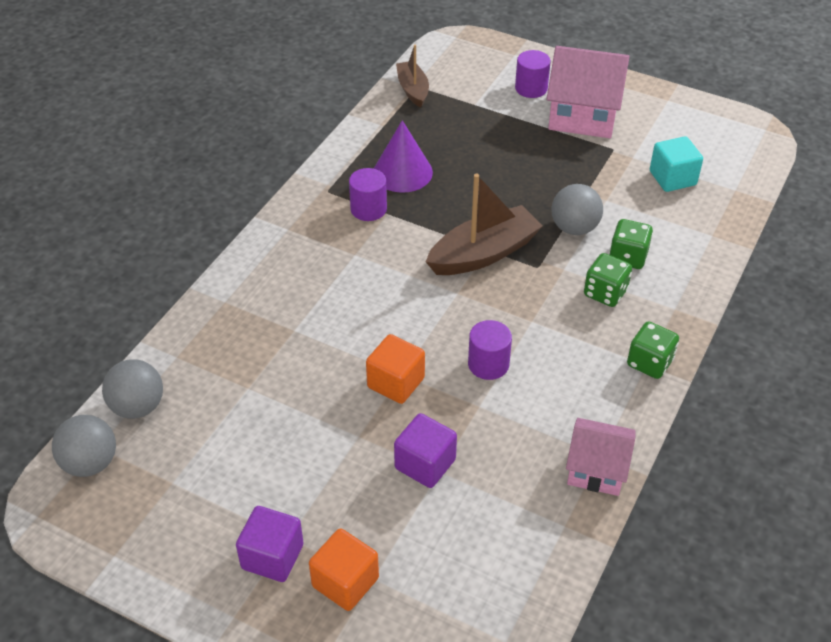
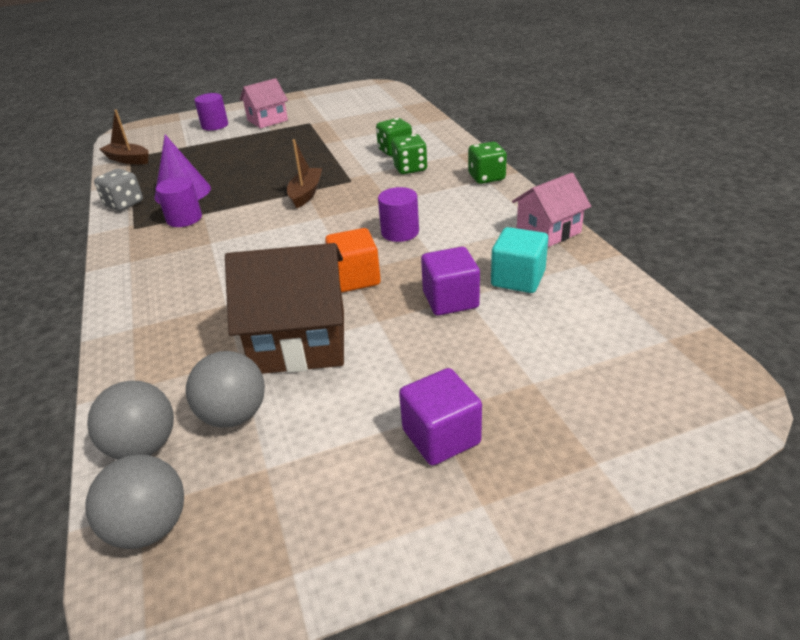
camera: 45 degrees left, 10 degrees down
orange cube [309,528,379,611] -> none
brown boat [426,174,543,275] -> brown boat [287,139,322,208], size x0.61
pink house [547,46,629,138] -> pink house [240,78,288,128], size x0.62
grey ball [551,184,603,235] -> grey ball moved to [186,351,265,428]
turquoise cube [650,136,703,192] -> turquoise cube moved to [491,227,548,293]
none -> grey dice [94,169,143,211]
none -> brown house [225,243,344,374]

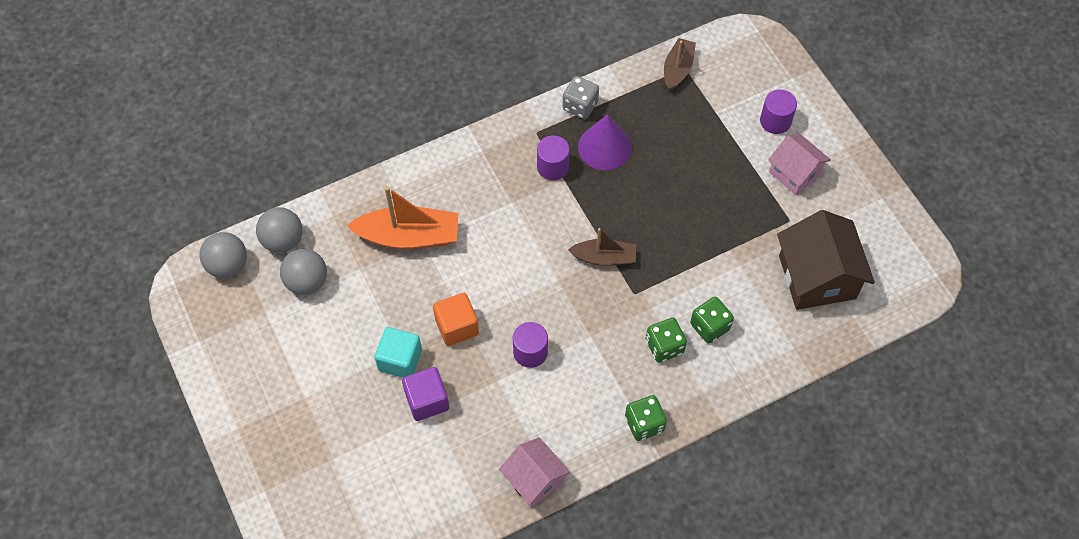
camera: 80 degrees right, 25 degrees up
brown house [225,243,344,374] -> brown house moved to [777,210,875,310]
purple cube [399,368,482,465] -> none
turquoise cube [491,227,548,293] -> turquoise cube moved to [375,327,422,378]
none -> orange boat [347,186,458,249]

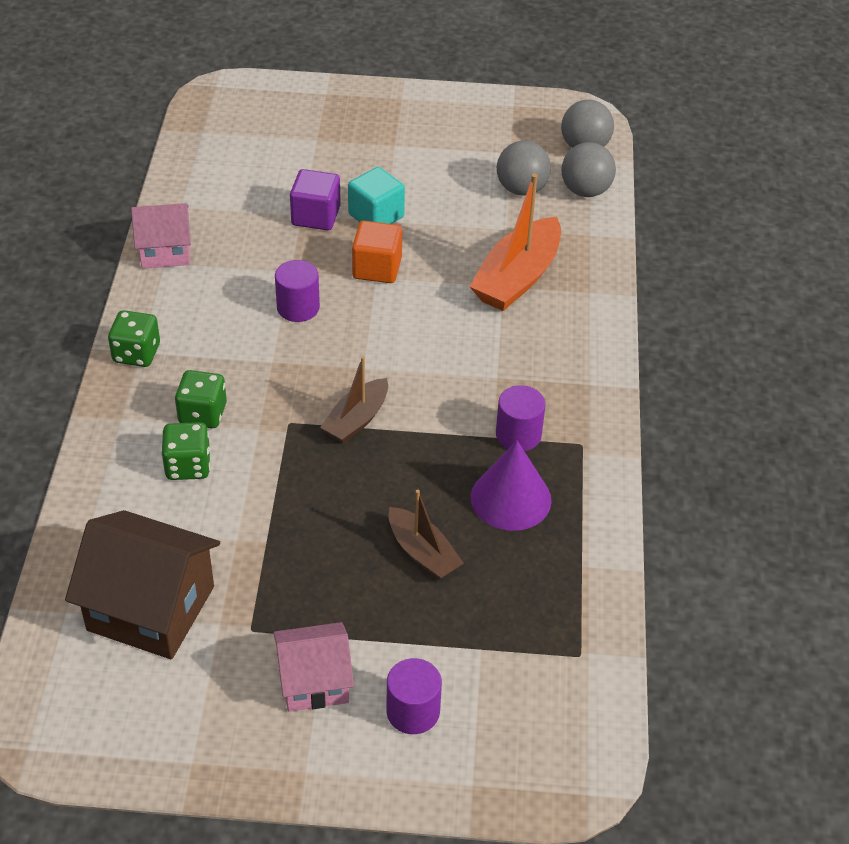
camera: 120 degrees right, 15 degrees down
grey dice [563,76,599,119] -> none
brown boat [664,38,696,91] -> brown boat moved to [389,490,464,580]

